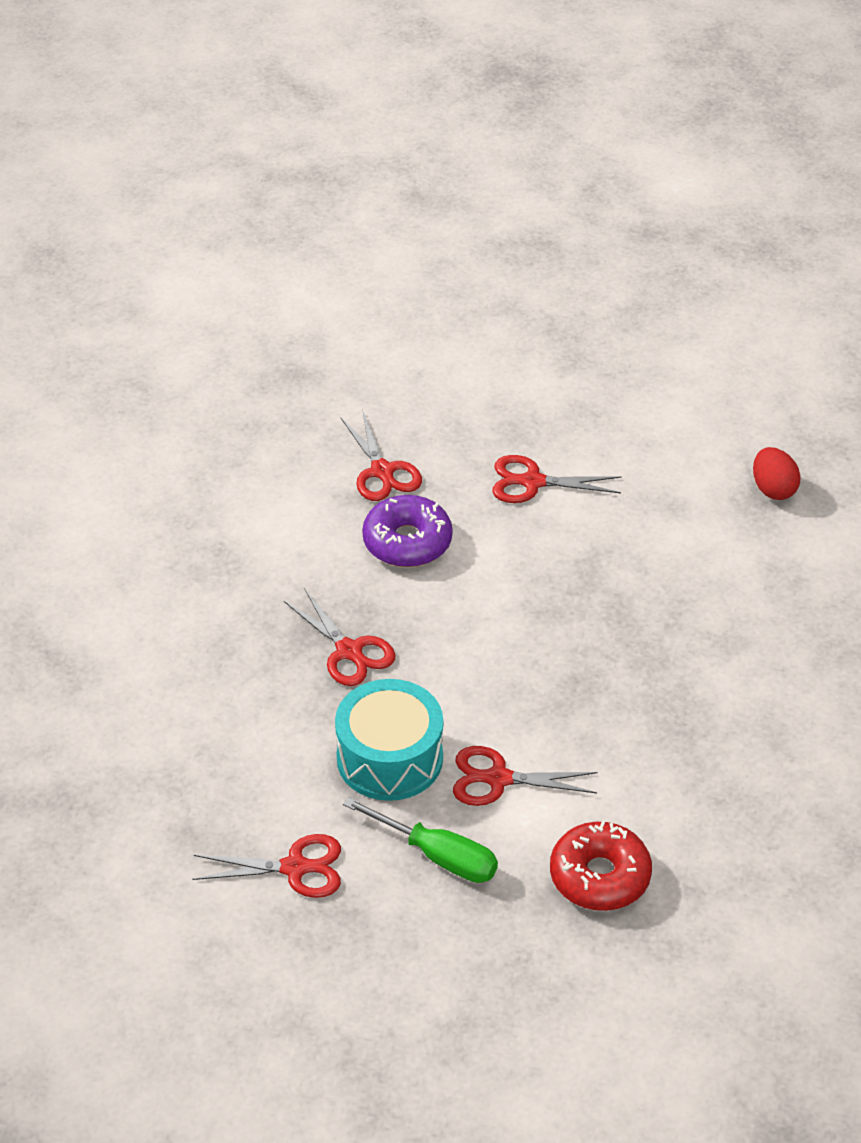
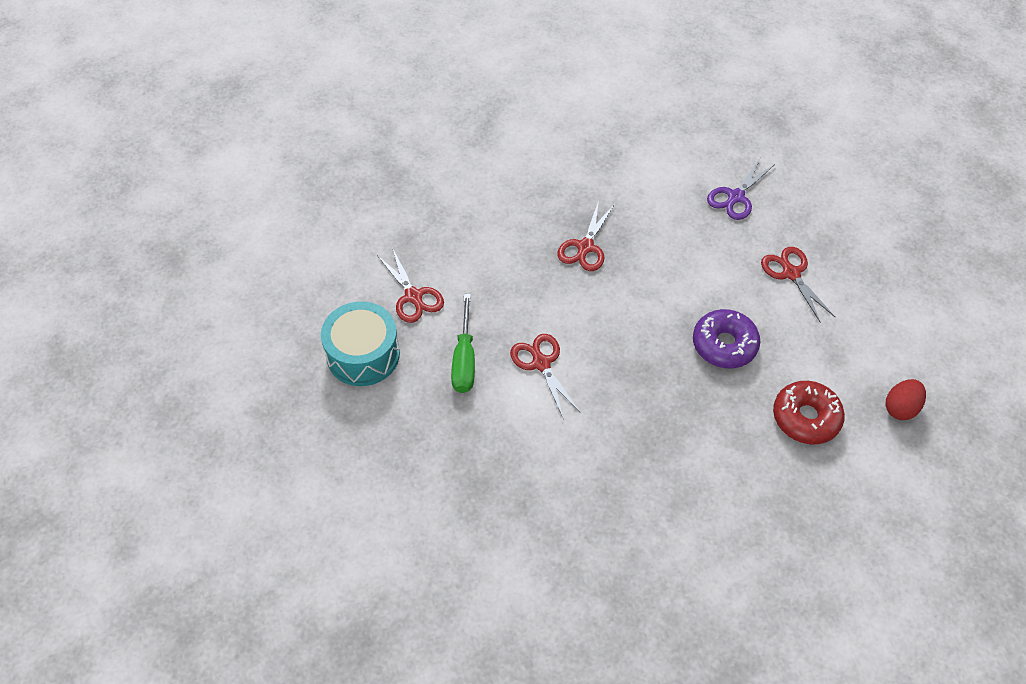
camera: 60 degrees right, 10 degrees up
turquoise drum [335,679,443,801] -> turquoise drum moved to [321,301,400,386]
red scissors [341,412,422,501] -> purple scissors [707,159,775,220]
purple donut [362,495,453,567] -> purple donut moved to [693,309,760,368]
red donut [550,821,652,911] -> red donut moved to [773,381,845,444]

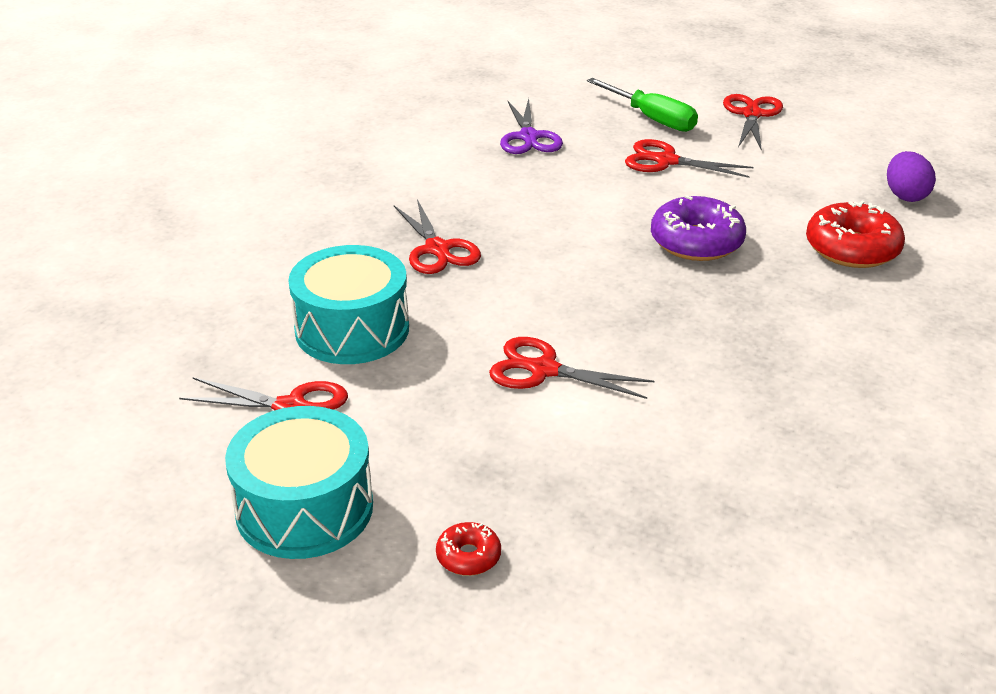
camera: 45 degrees left, 20 degrees down
green screwdriver [451,294,475,393] -> green screwdriver moved to [587,78,698,132]
red egg [886,379,926,420] -> purple egg [887,151,936,202]
none -> turquoise drum [288,245,409,364]
none -> red donut [436,522,501,576]
none -> red scissors [723,94,783,151]

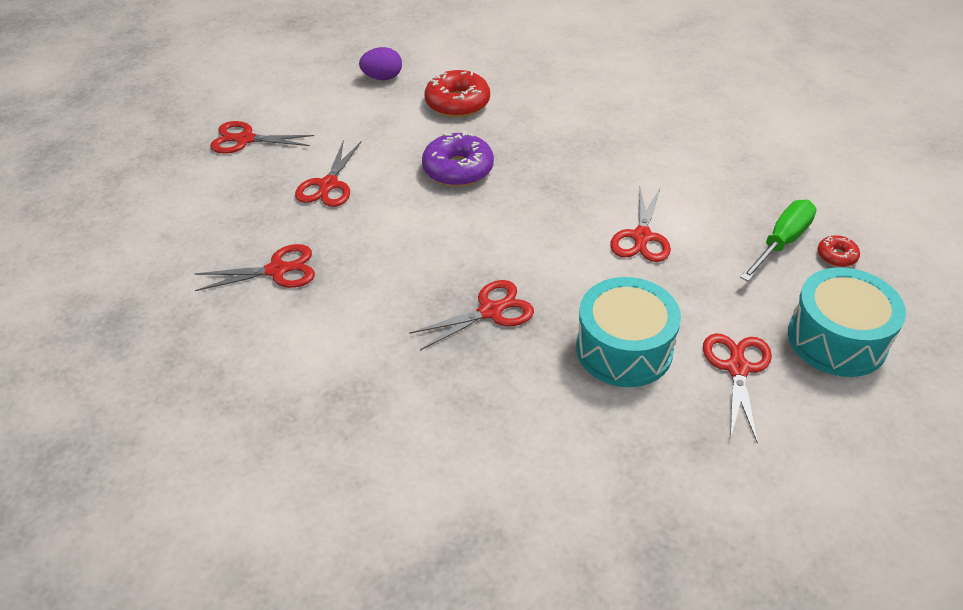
camera: 95 degrees left, 10 degrees up
purple scissors [500,98,563,154] -> red scissors [195,244,315,291]
green screwdriver [587,78,698,132] -> green screwdriver moved to [740,200,817,281]

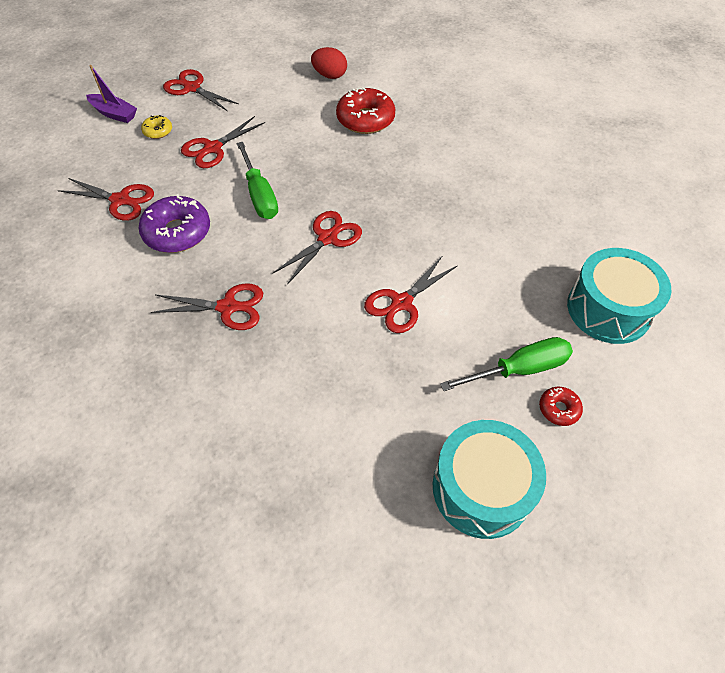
camera: 30 degrees right, 10 degrees up
purple egg [359,47,402,80] -> red egg [311,47,347,79]
purple donut [422,131,494,186] -> purple donut moved to [139,194,210,253]
turquoise drum [576,277,681,387] -> turquoise drum moved to [567,248,672,344]
red scissors [703,333,772,444] -> red scissors moved to [272,211,362,284]
none -> purple boat [86,65,137,123]
none -> yellow donut [141,115,172,139]
none -> green screwdriver [236,142,278,219]

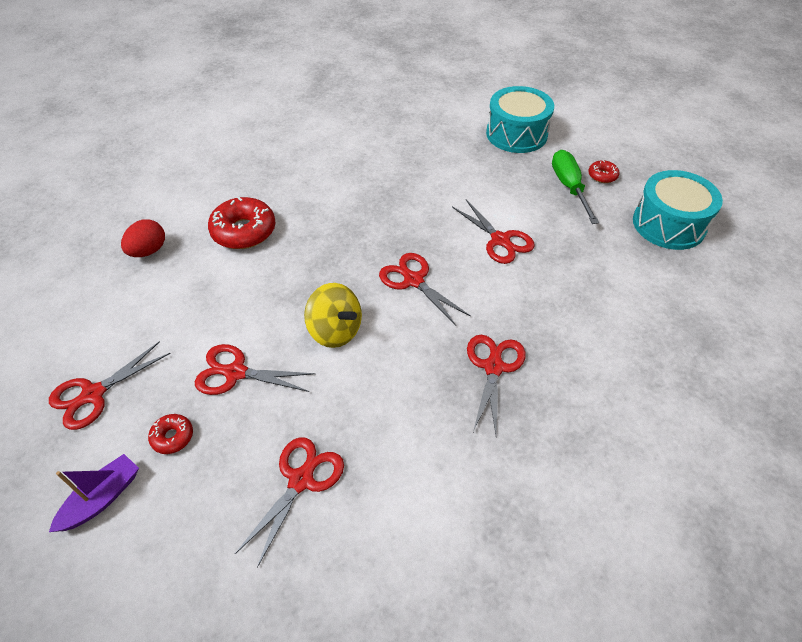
camera: 80 degrees left, 5 degrees down
purple donut [139,194,210,253] -> none
yellow donut [141,115,172,139] -> red donut [148,414,193,454]
red scissors [181,116,265,168] -> red scissors turned 135 degrees clockwise [195,344,315,395]
green screwdriver [236,142,278,219] -> yellow spinning top [304,283,362,348]

